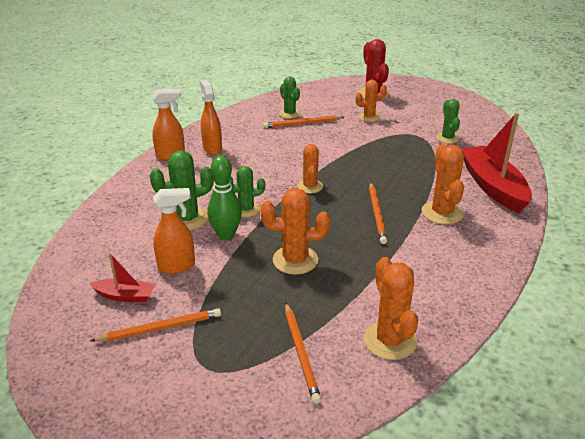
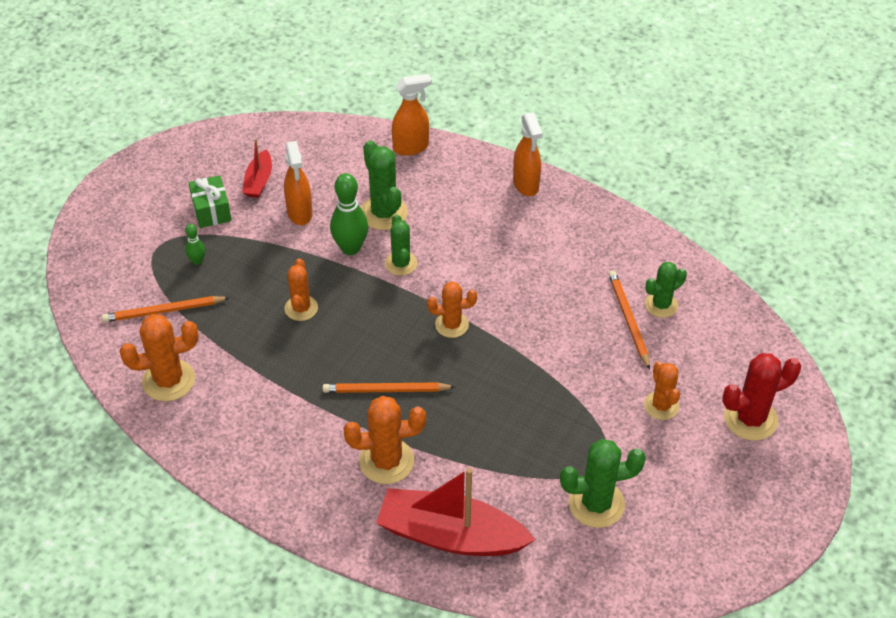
camera: 90 degrees right, 15 degrees up
orange pencil [91,308,221,342] -> green gift [189,175,232,228]
orange spray bottle [199,79,222,155] -> orange spray bottle moved to [392,74,432,156]
orange cactus [260,188,330,275] -> orange cactus [285,258,318,321], size x0.66
green cactus [436,99,460,144] -> green cactus [560,439,646,528], size x1.51
red boat [462,113,532,213] -> red boat turned 150 degrees counterclockwise [376,468,536,556]
none -> green bowling pin [185,224,205,265]

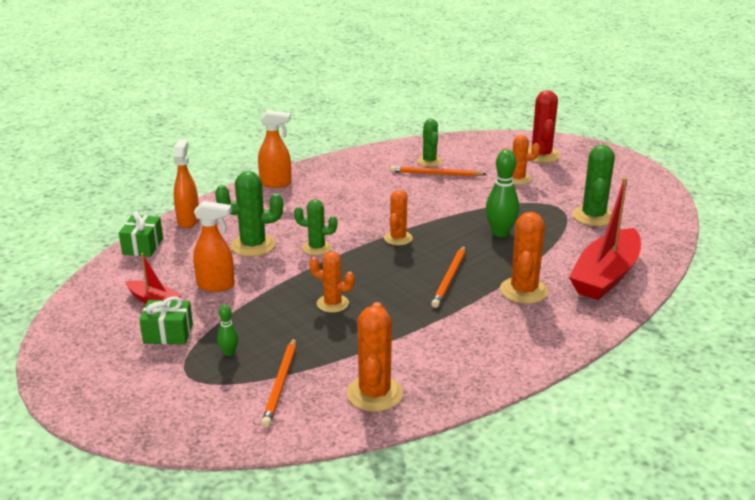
camera: 70 degrees left, 20 degrees down
green bowling pin [330,173,368,255] -> green bowling pin moved to [486,149,519,237]
none -> green gift [119,211,163,257]

